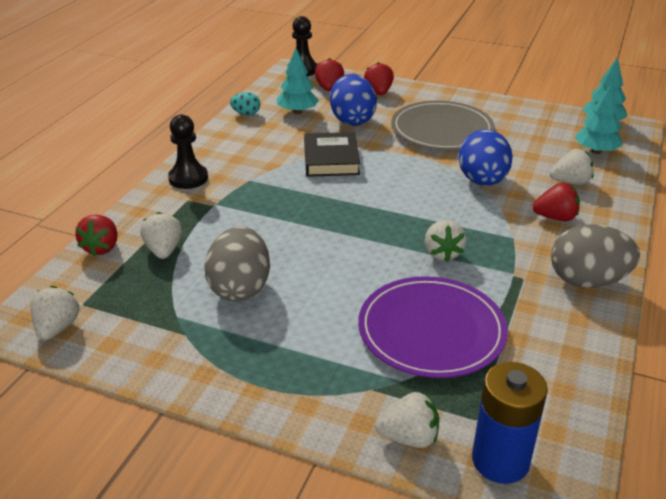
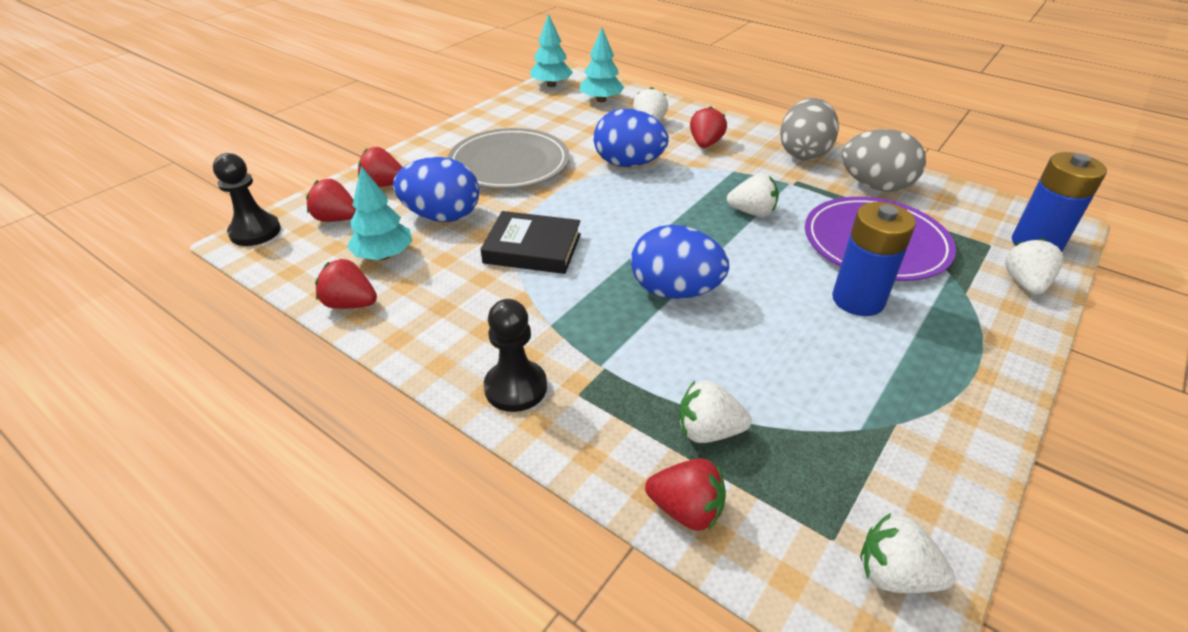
camera: 75 degrees left, 5 degrees up
grey egg [204,226,270,301] -> grey egg moved to [841,129,926,192]
turquoise egg [230,92,260,115] -> red strawberry [315,259,377,309]
none -> blue egg [631,225,729,299]
none -> blue battery [832,202,916,316]

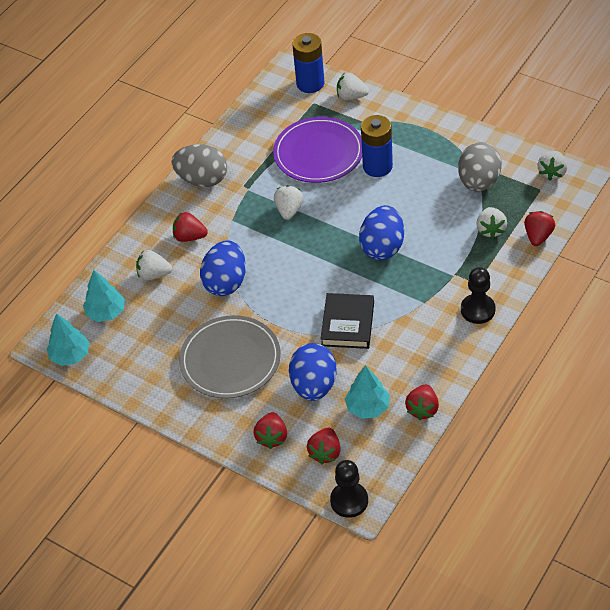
camera: 90 degrees left, 10 degrees up
grey egg [841,129,926,192] -> grey egg moved to [458,142,502,192]

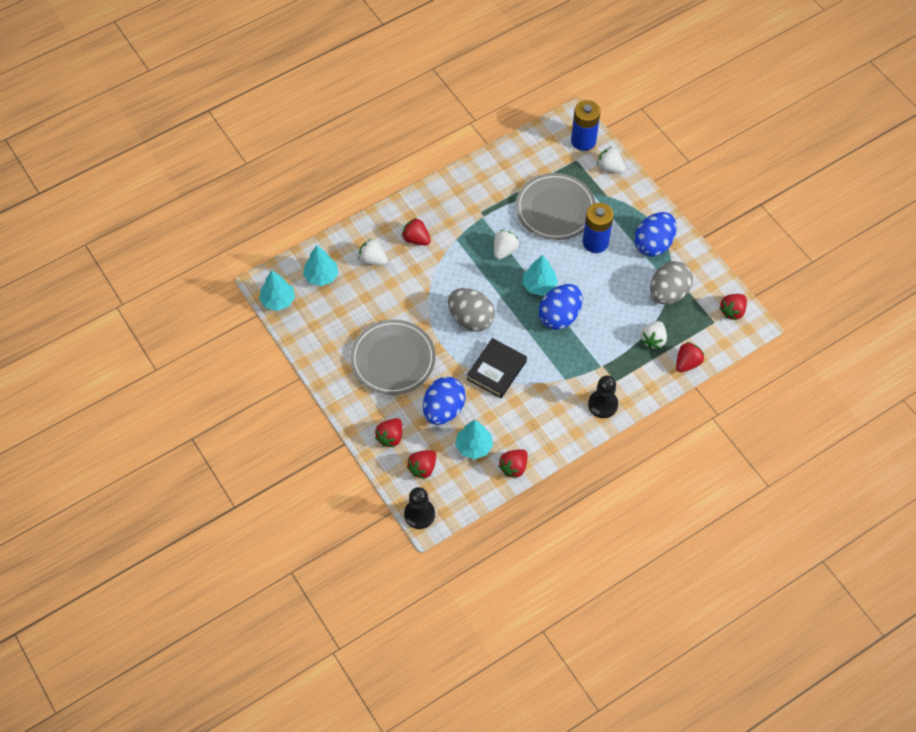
camera: 20 degrees right, 10 degrees up
grey egg [172,144,227,187] -> grey egg moved to [448,288,495,332]
blue egg [200,240,246,296] -> blue egg moved to [634,212,677,256]
purple plate [273,117,362,183] -> grey plate [516,173,596,240]
white strawberry [538,151,567,180] -> red strawberry [720,294,747,320]
none -> turquoise tree [523,255,558,296]

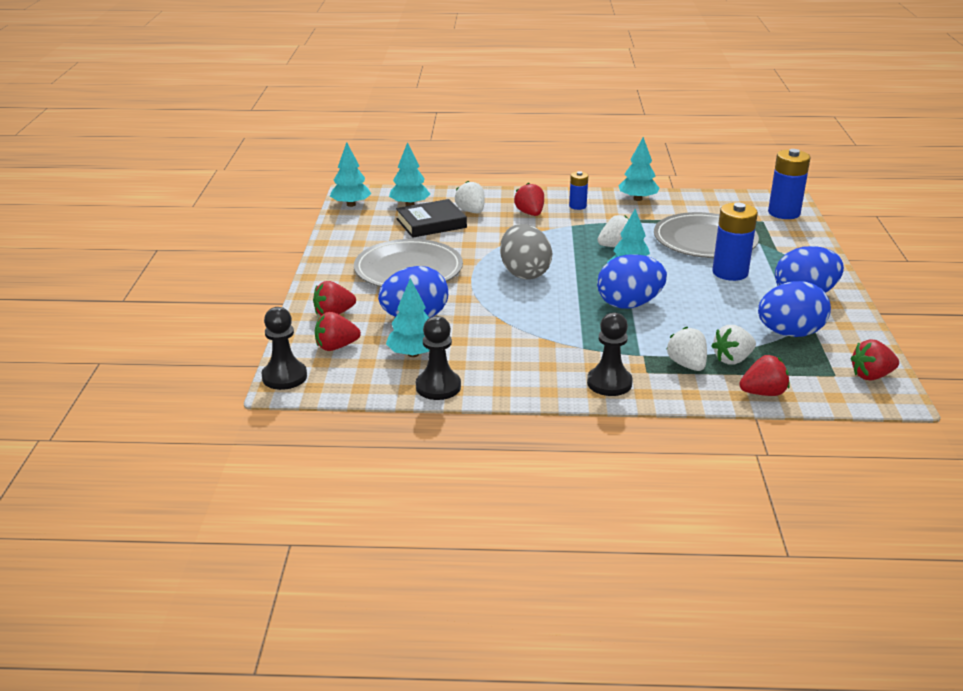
camera: 35 degrees right, 30 degrees down
black book [467,338,527,398] -> black book moved to [396,199,467,238]
red strawberry [498,450,528,478] -> black pawn [416,316,461,400]
white strawberry [597,147,626,173] -> white strawberry moved to [666,327,707,371]
grey egg [650,261,693,304] -> blue egg [758,281,831,337]
none -> blue battery [569,171,588,210]
none -> turquoise tree [618,137,659,201]

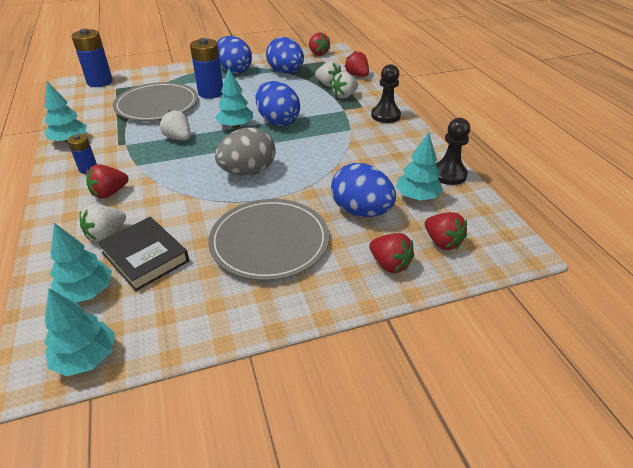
camera: 110 degrees left, 10 degrees up
black pawn [261,307,307,390] -> none

